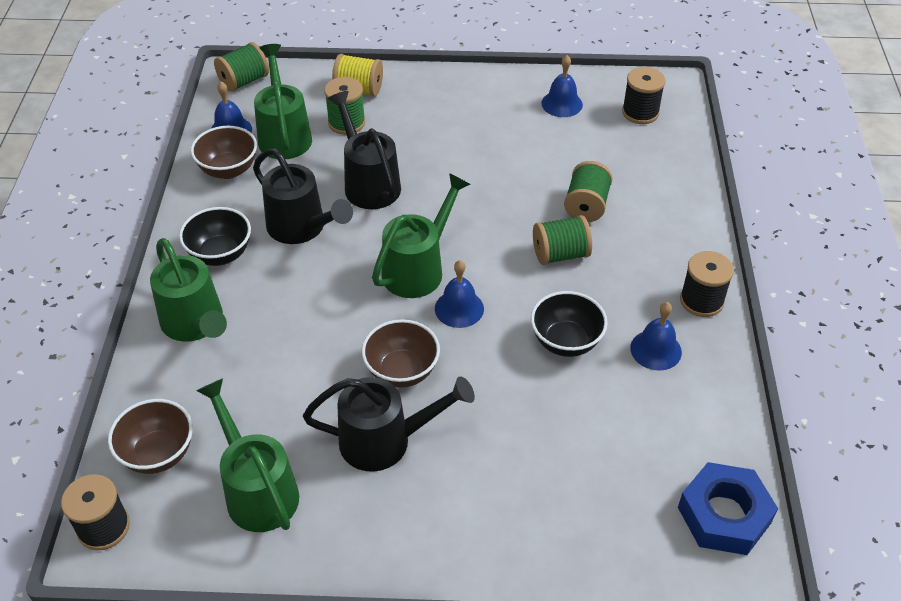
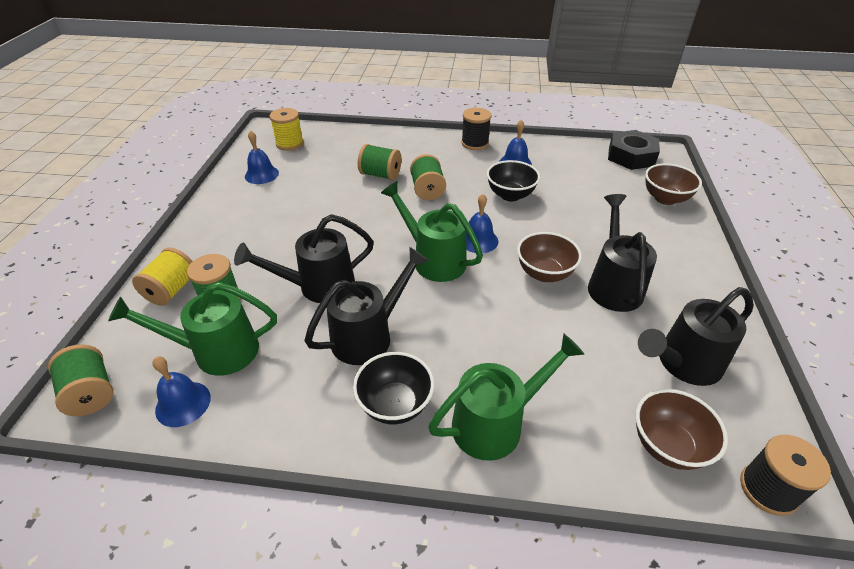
camera: 85 degrees left, 5 degrees down
brown bowl [191,126,257,179] -> brown bowl moved to [645,163,702,205]
green watering can [197,378,299,532] -> black watering can [638,287,754,386]
black spool [622,67,666,124] -> yellow spool [269,108,304,151]
blue nut [678,462,778,555] -> black nut [608,130,660,170]

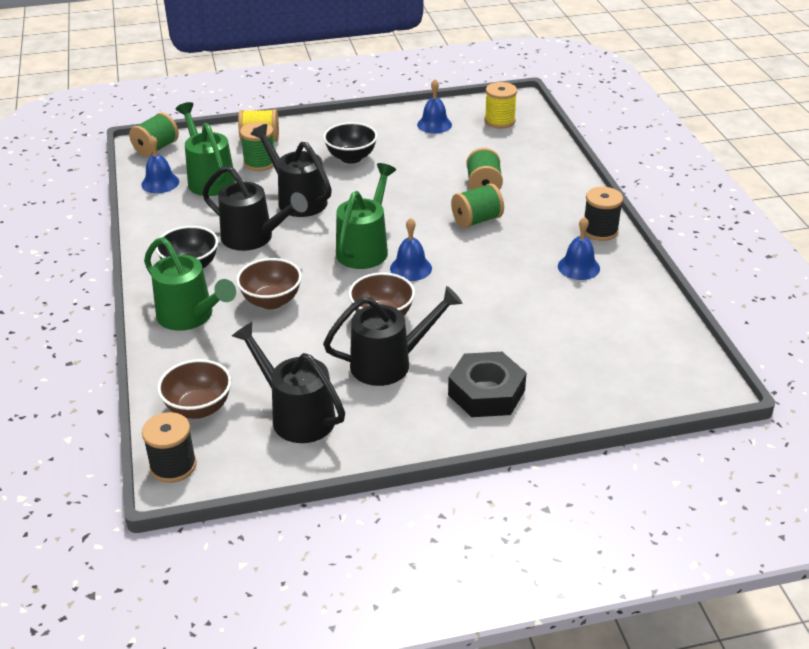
camera: 70 degrees right, 5 degrees down
black bowl [487,160,540,202] -> black bowl moved to [323,122,378,164]
black nut [608,130,660,170] -> black nut moved to [448,352,527,417]
brown bowl [645,163,702,205] -> brown bowl moved to [236,258,302,309]

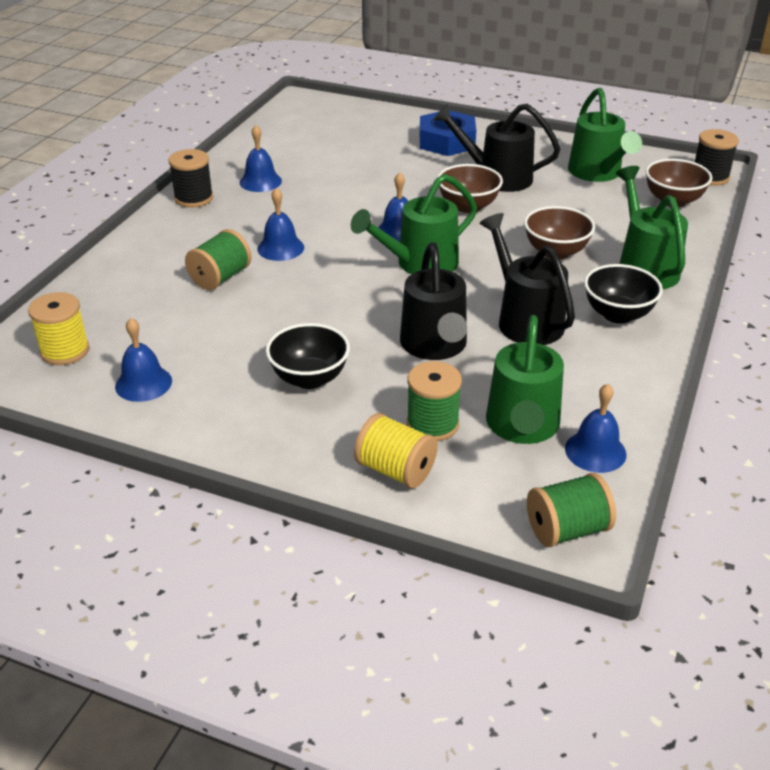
camera: 145 degrees left, 0 degrees up
black watering can [232,322,345,443] -> green watering can [568,88,642,182]
black nut [448,352,527,417] -> blue nut [420,110,476,156]
green spool [451,183,504,228] -> blue bell [257,188,304,261]

